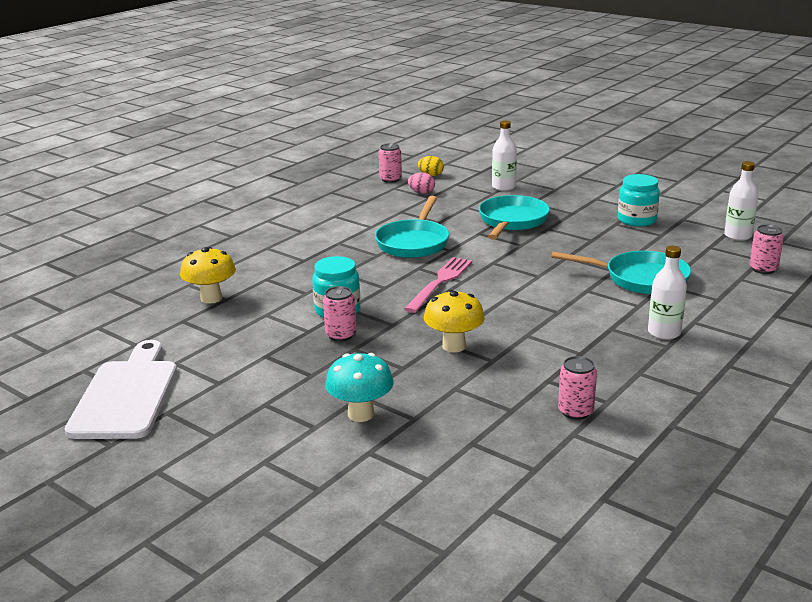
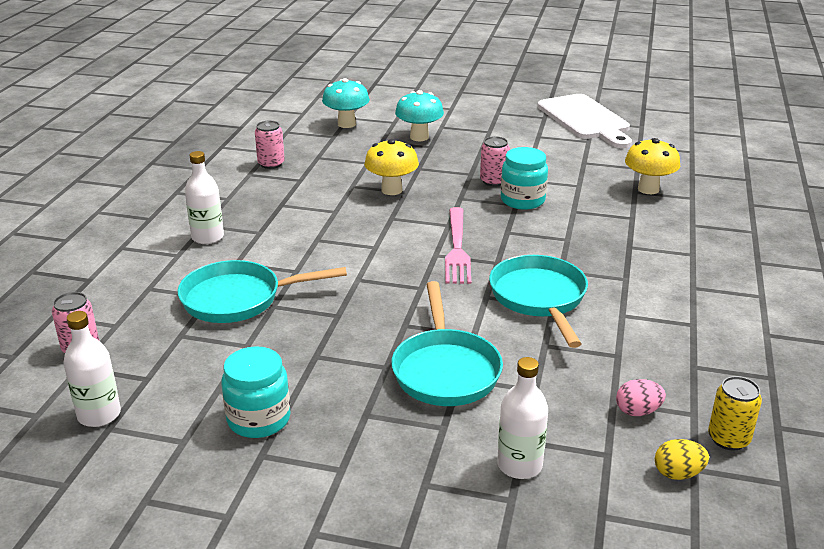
camera: 155 degrees right, 5 degrees up
pink can [379,143,402,183] -> yellow can [708,376,762,451]
none -> turquoise mushroom [322,78,370,128]

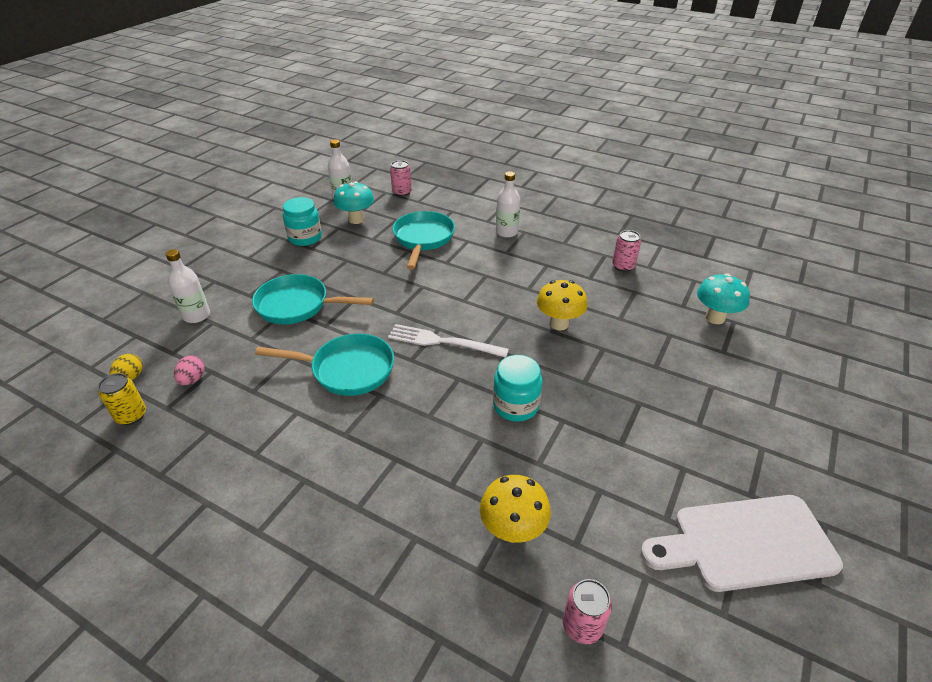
camera: 105 degrees right, 10 degrees up
turquoise mushroom [395,90,444,141] -> turquoise mushroom moved to [333,181,374,224]
pink fork [445,207,471,284] -> white fork [388,324,509,358]
pink can [480,136,510,186] -> pink can moved to [563,579,612,644]

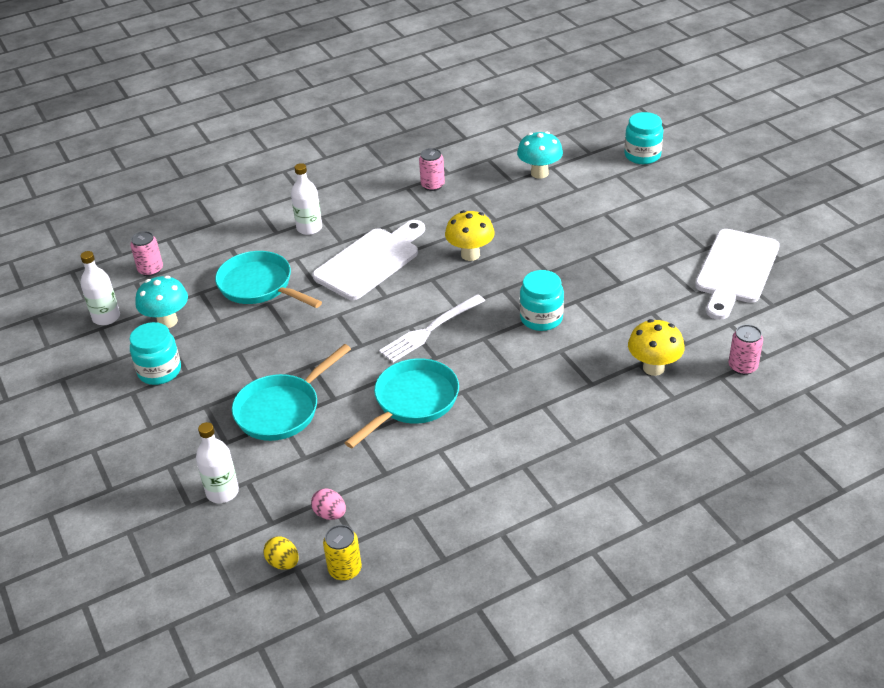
camera: 55 degrees left, 0 degrees up
none -> white cutting board [313,220,425,300]
none -> turquoise jar [624,112,663,164]

